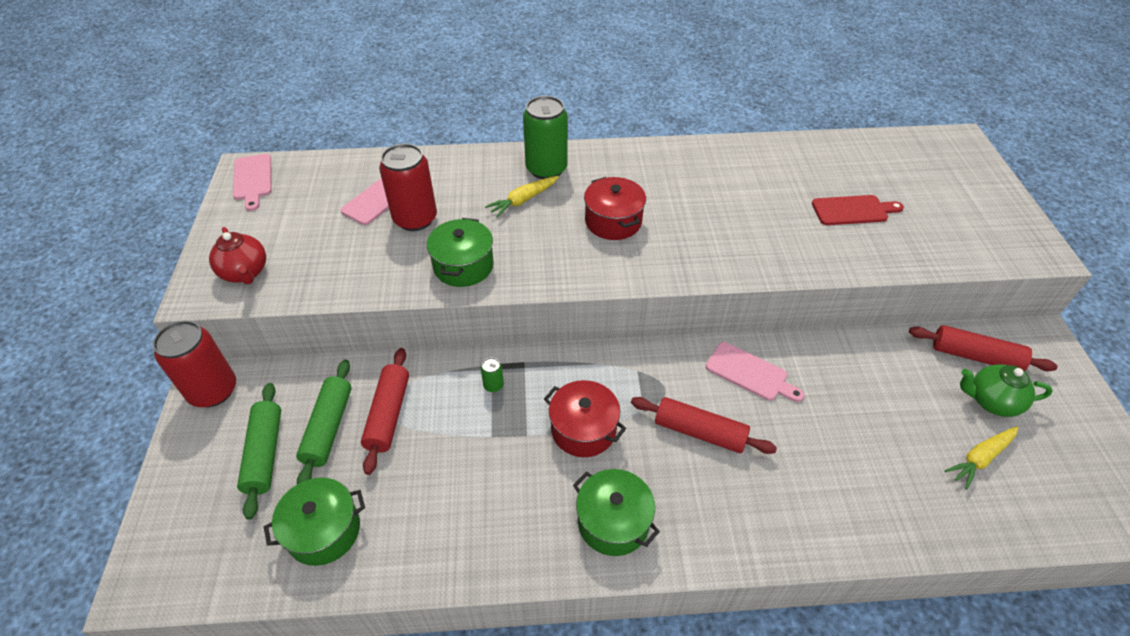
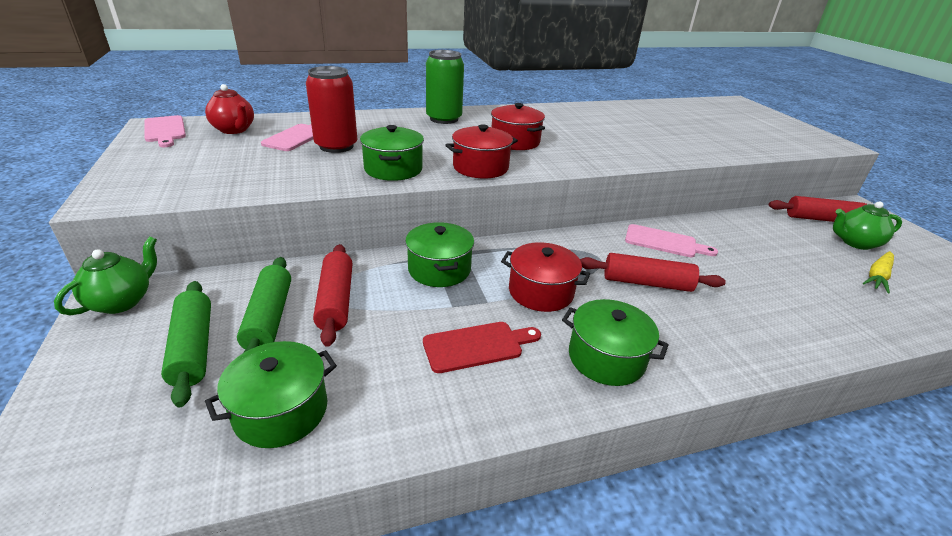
camera: 15 degrees left, 15 degrees down
red can [153,321,236,407] -> green teapot [54,237,157,315]
red teapot [209,227,266,284] -> red teapot moved to [205,84,254,134]
green can [481,357,504,392] -> green pot [405,222,474,287]
yellow carrot [485,176,559,218] -> none
red cutting board [812,195,904,225] -> red cutting board moved to [423,322,541,373]
none -> red pot [445,124,518,179]

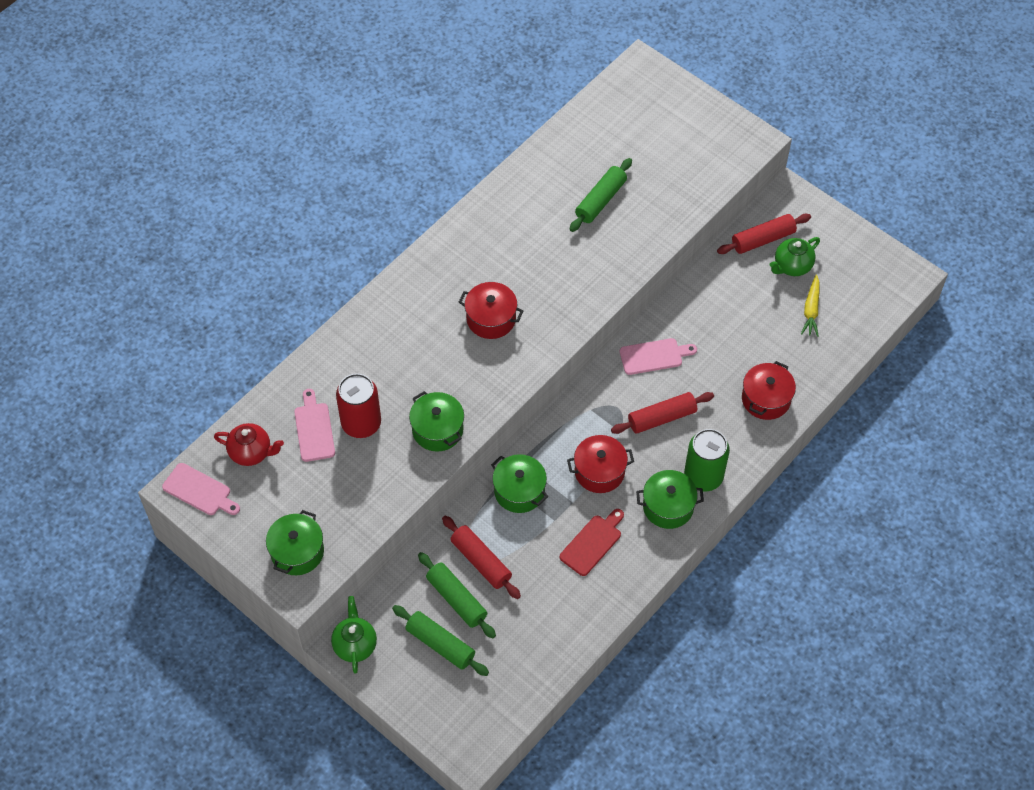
camera: 30 degrees left, 25 degrees up
green pot [205,341,337,448] -> green pot moved to [266,510,324,575]
green can [426,50,464,124] -> green can moved to [684,429,730,491]
red pot [445,124,518,179] -> red pot moved to [742,361,796,420]
none -> green rolling pin [570,158,632,232]

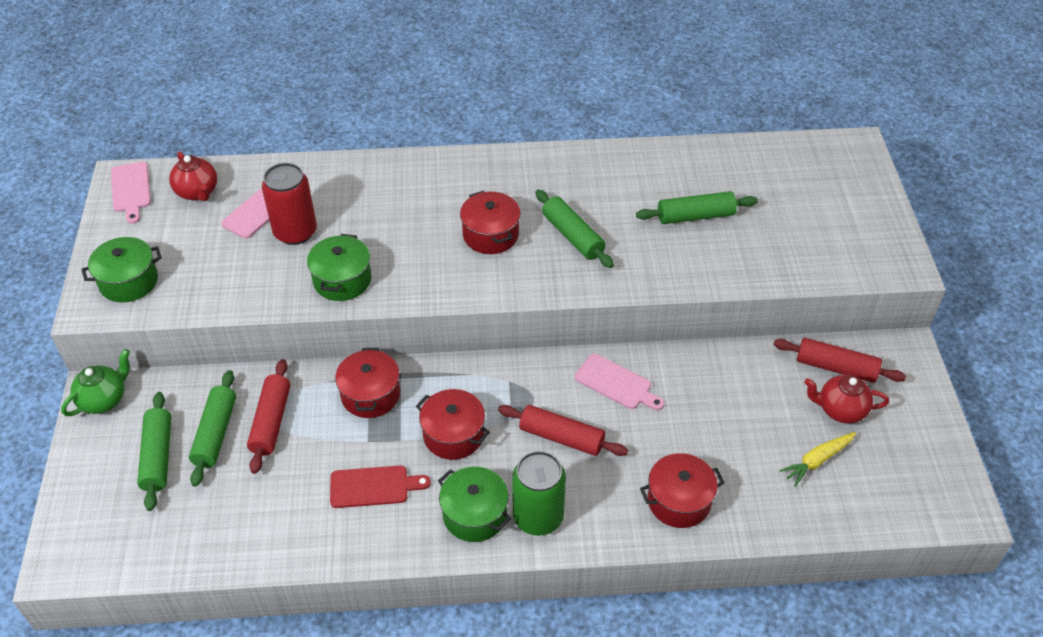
camera: 45 degrees right, 10 degrees down
green pot [491,454,548,513] -> red pot [335,348,400,418]
green teapot [770,237,820,276] -> red teapot [804,375,889,423]
none -> green rolling pin [535,190,614,268]

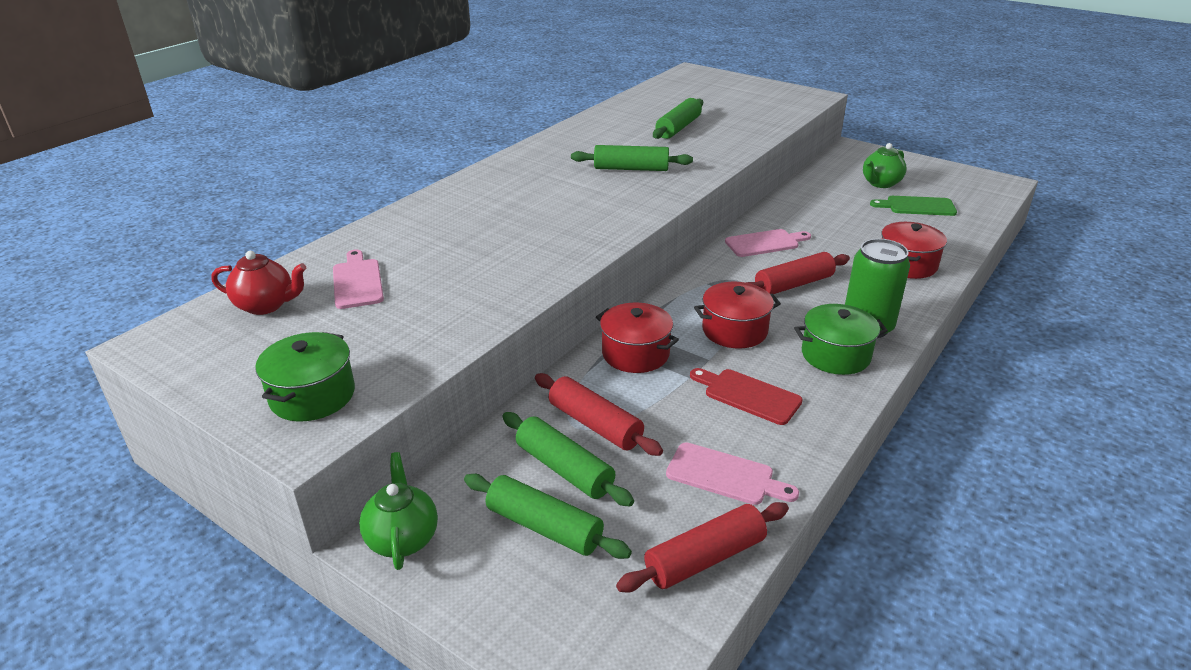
camera: 50 degrees left, 15 degrees down
pink cutting board [111,162,151,224] -> pink cutting board moved to [666,442,799,505]
red can [262,163,317,245] -> none
green pot [307,234,371,301] -> none
red cutting board [330,466,431,508] -> red cutting board turned 90 degrees counterclockwise [690,368,803,425]
red pot [460,191,520,254] -> none
red rolling pin [774,338,906,383] -> red rolling pin moved to [616,502,789,592]
yellow carrot [779,432,856,487] -> green cutting board [870,196,957,216]
red teapot [804,375,889,423] -> green teapot [863,143,907,188]

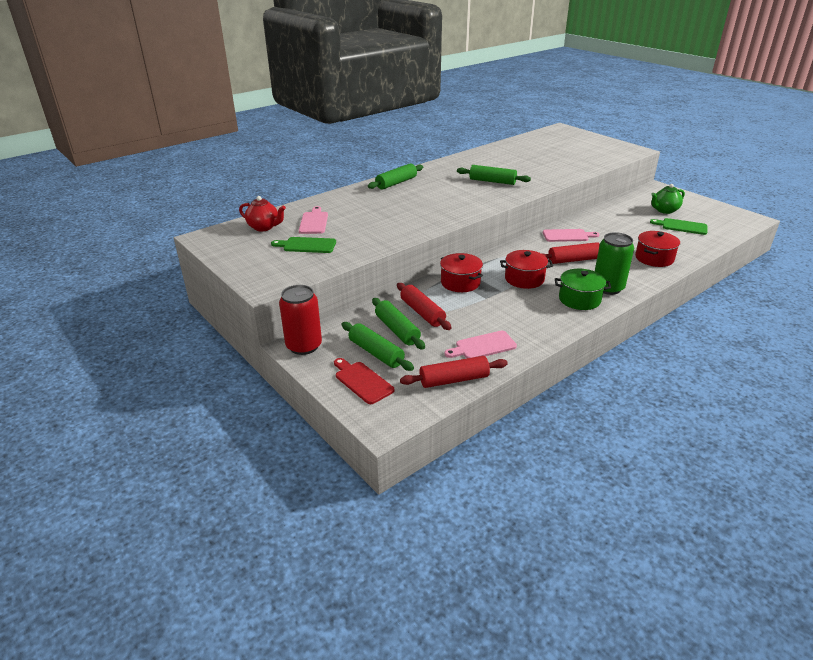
camera: 15 degrees right, 0 degrees up
green pot [255,332,355,421] -> none
green teapot [359,452,438,570] -> red can [279,285,322,355]
green rolling pin [653,98,703,139] -> green rolling pin moved to [368,163,423,190]
pink cutting board [666,442,799,505] -> pink cutting board turned 120 degrees clockwise [444,331,517,359]
red cutting board [690,368,803,425] -> red cutting board moved to [334,358,394,404]
none -> green cutting board [271,237,336,253]

